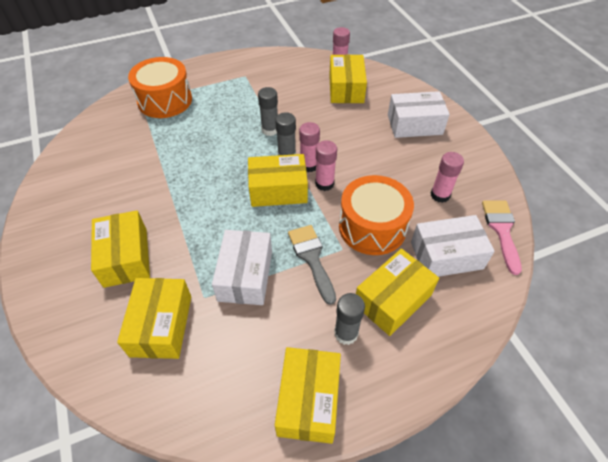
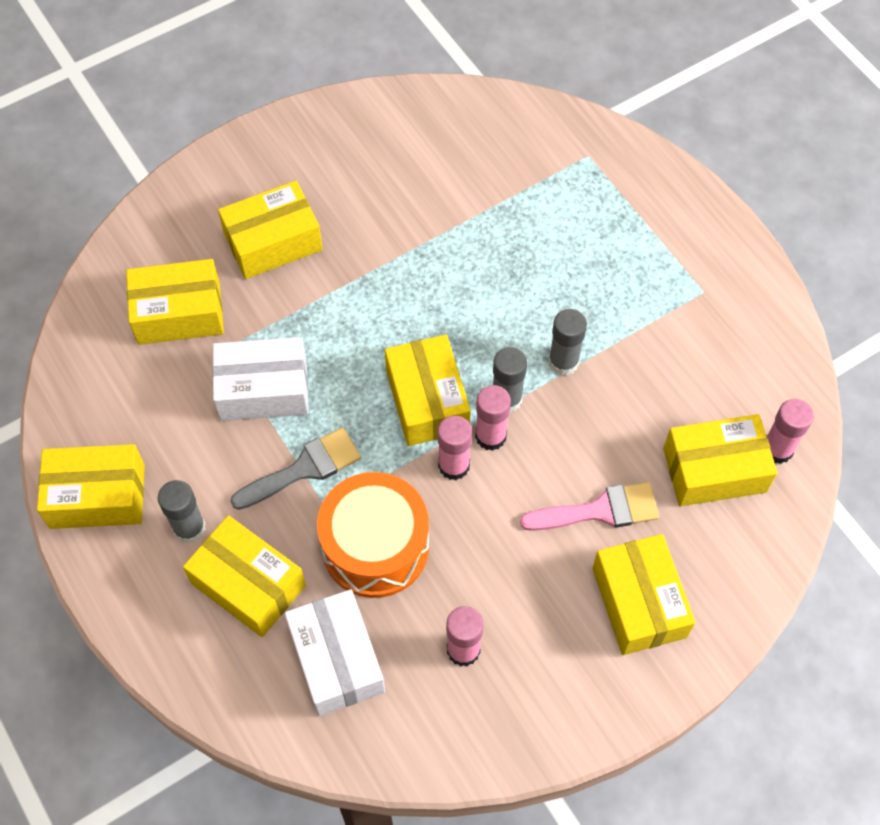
camera: 80 degrees right, 10 degrees up
orange drum [128,57,192,118] -> none
white box [388,91,450,138] -> yellow box [592,534,696,655]
pink brush [482,201,522,275] -> pink brush moved to [520,482,659,531]

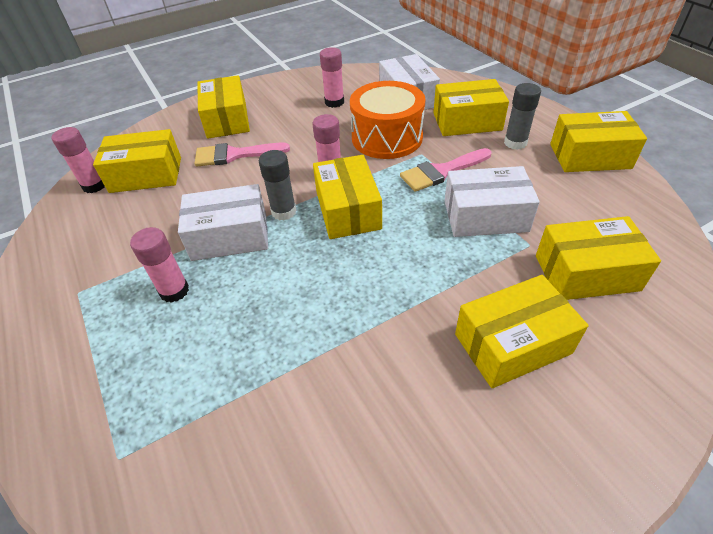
camera: 175 degrees left, 15 degrees down
yellow box [183,515,306,637] -> yellow box turned 45 degrees counterclockwise [433,79,509,136]
grey brush [230,427,361,510] -> pink brush [400,148,491,192]
pink glue stick [475,385,511,451] -> pink glue stick moved to [130,227,189,303]
grey glue stick [548,309,587,376] -> white box [178,184,268,261]

